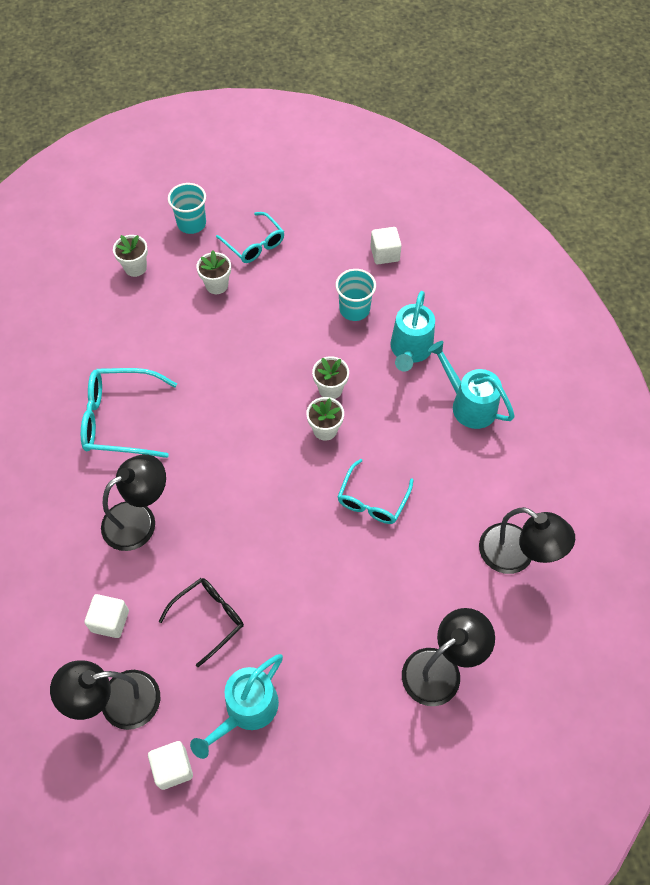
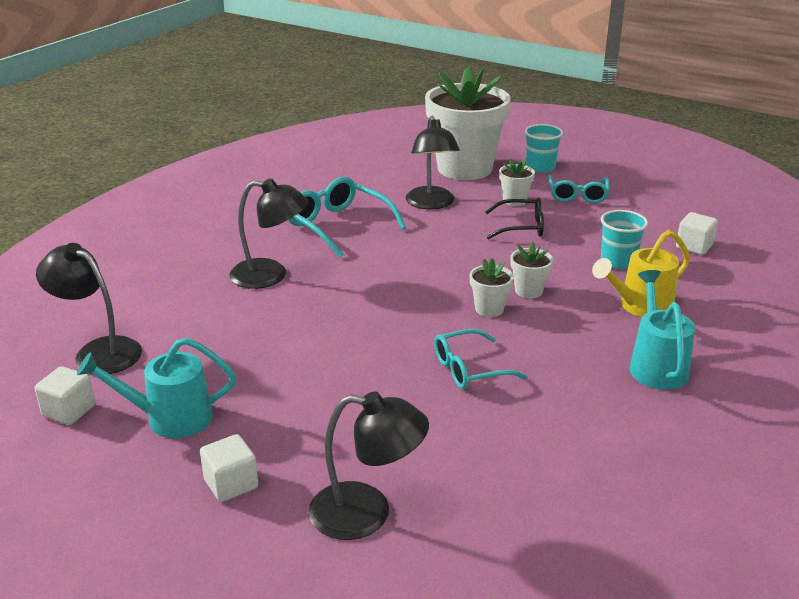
camera: 45 degrees right, 30 degrees down
white cube [85,594,129,638] -> white cube moved to [200,434,258,502]
white flower pot [113,235,148,277] -> white flower pot [425,67,510,180], size x2.50
black glasses [159,578,244,667] -> black glasses moved to [485,197,544,239]
turquoise watering can [391,291,435,372] -> yellow watering can [592,230,690,317]
black lamp [479,507,575,574] -> black lamp moved to [406,116,460,209]

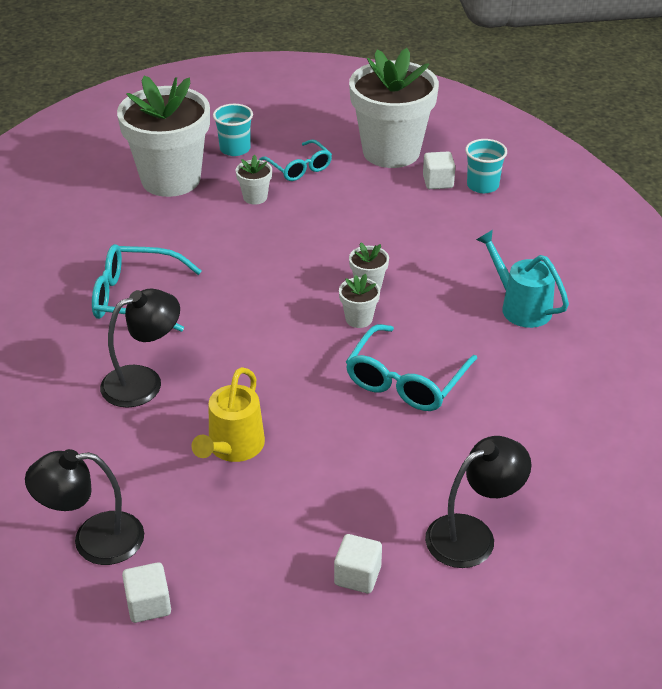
camera: 40 degrees left, 10 degrees up
turquoise watering can [77,337,236,438] -> none
black lamp [406,116,460,209] -> none
turquoise glasses [434,329,527,389] -> turquoise glasses [346,324,477,411], size x1.51
black glasses [485,197,544,239] -> none
yellow watering can [592,230,690,317] -> yellow watering can moved to [191,367,265,462]
turquoise cup [601,210,648,269] -> turquoise cup moved to [465,139,507,193]
none -> white flower pot [349,48,439,168]

